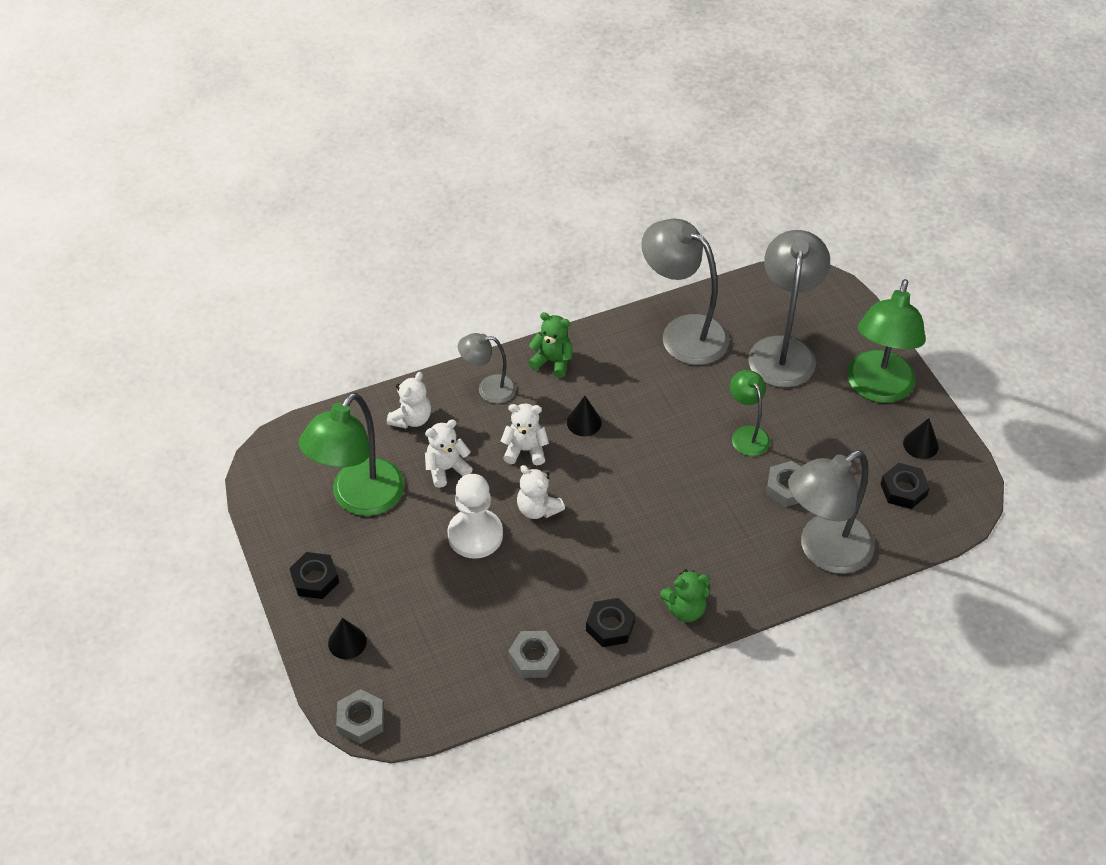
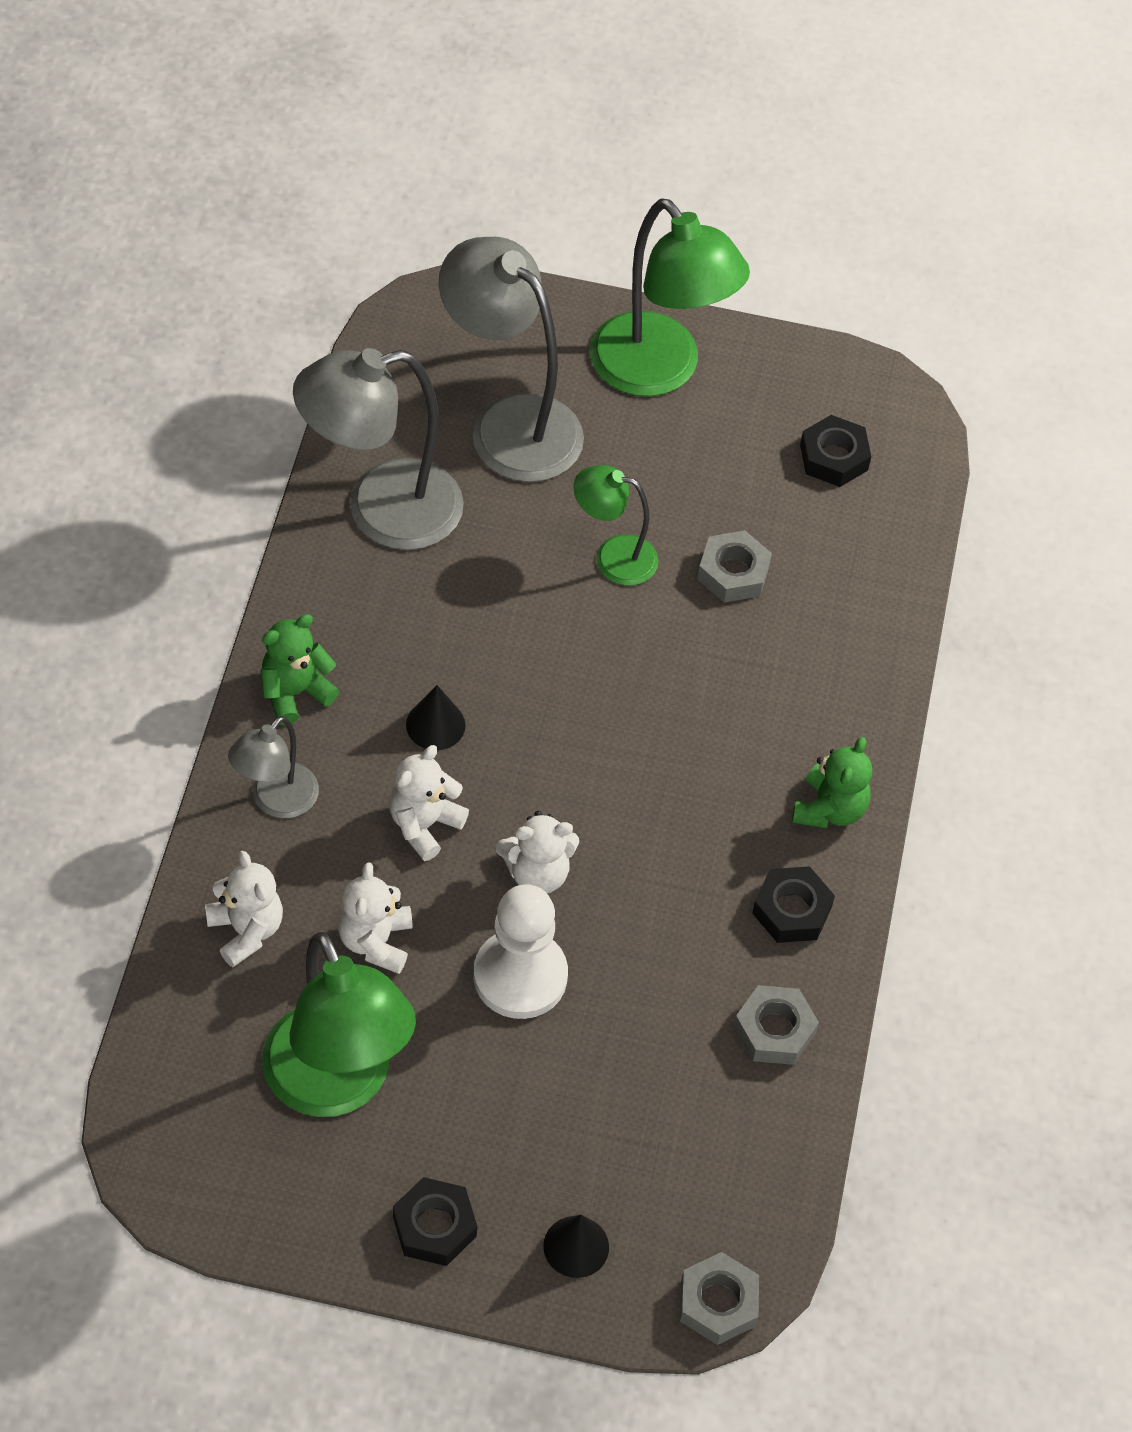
camera: 60 degrees left, 5 degrees up
grey lamp [788,450,875,574] -> none
black cone [903,418,939,459] -> none

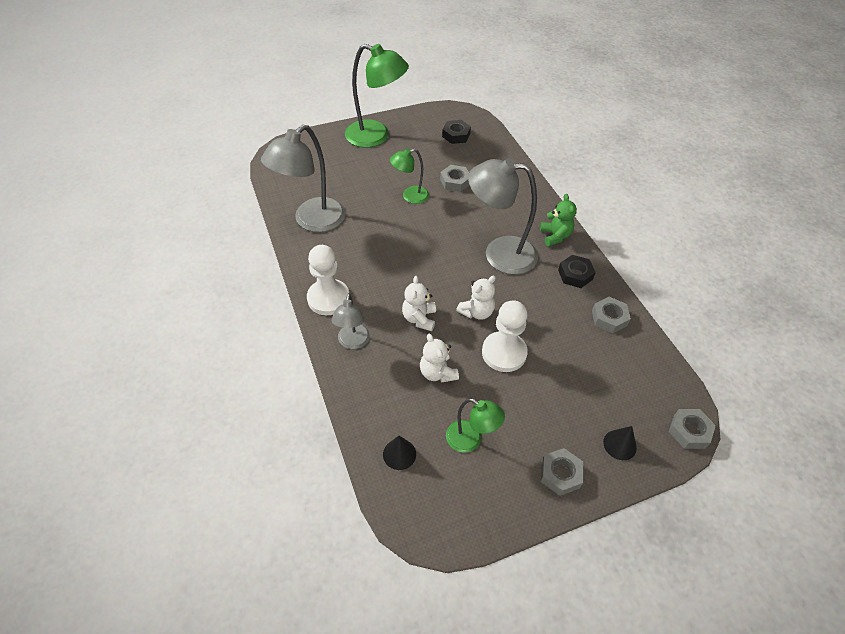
camera: 30 degrees left, 5 degrees down
white teddy bear [205,851,283,967] -> none
green teddy bear [260,614,339,725] -> white pawn [307,245,349,315]
green lamp [262,932,416,1117] -> green lamp [446,398,505,453], size x0.55
black nut [393,1177,477,1266] -> grey nut [541,448,583,496]
black cone [406,685,466,750] -> black cone moved to [383,436,416,470]
grey lamp [439,237,584,482] -> grey lamp moved to [468,158,538,275]

